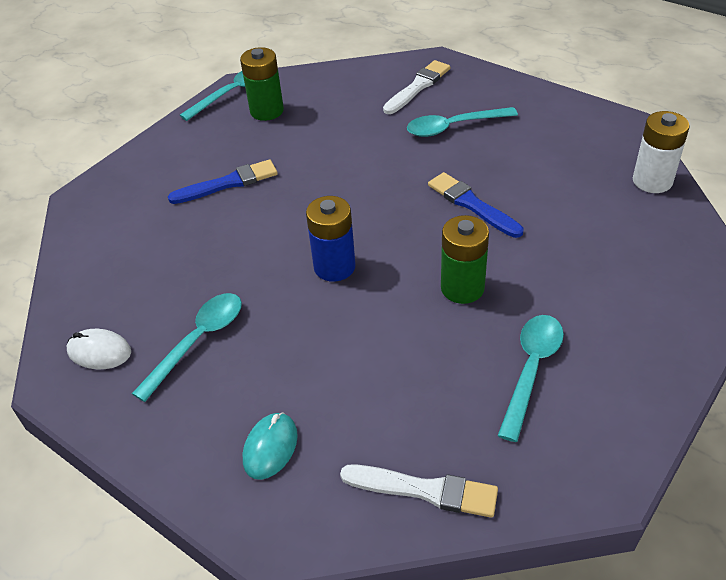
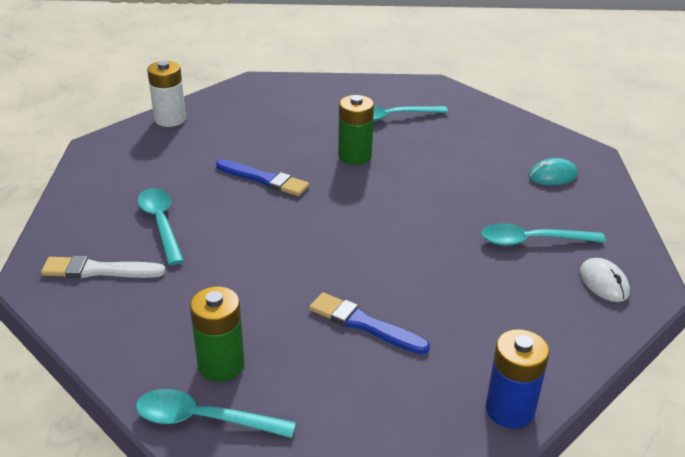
camera: 130 degrees left, 10 degrees down
blue battery [306,196,356,282] -> blue battery moved to [485,329,549,429]
white brush [340,464,498,518] -> none
turquoise spoon [407,107,518,137] -> turquoise spoon turned 150 degrees counterclockwise [137,188,184,265]
blue brush [428,172,523,238] -> blue brush turned 75 degrees counterclockwise [216,159,309,196]

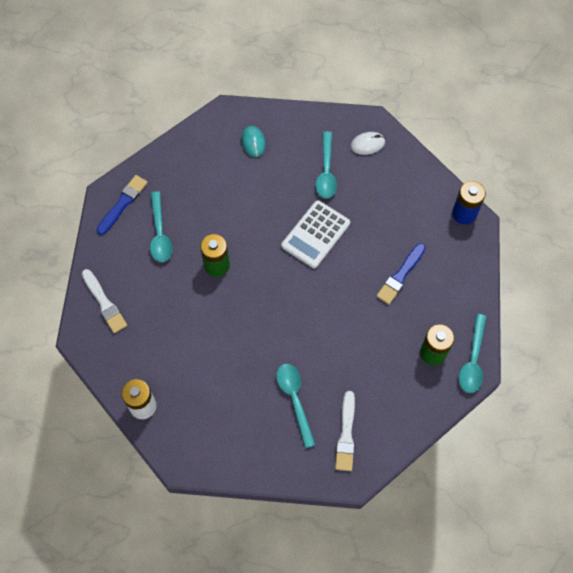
camera: 85 degrees left, 30 degrees up
turquoise spoon [137,188,184,265] -> turquoise spoon turned 90 degrees clockwise [277,364,316,448]
blue brush [216,159,309,196] -> blue brush moved to [97,175,148,235]
none -> white brush [82,269,127,333]
none -> white calculator [281,200,350,269]

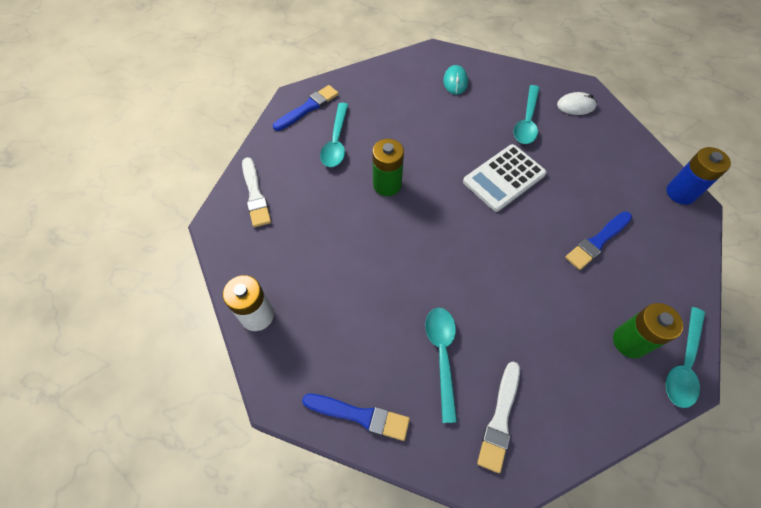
camera: 15 degrees right, 5 degrees down
none -> blue brush [302,394,410,441]

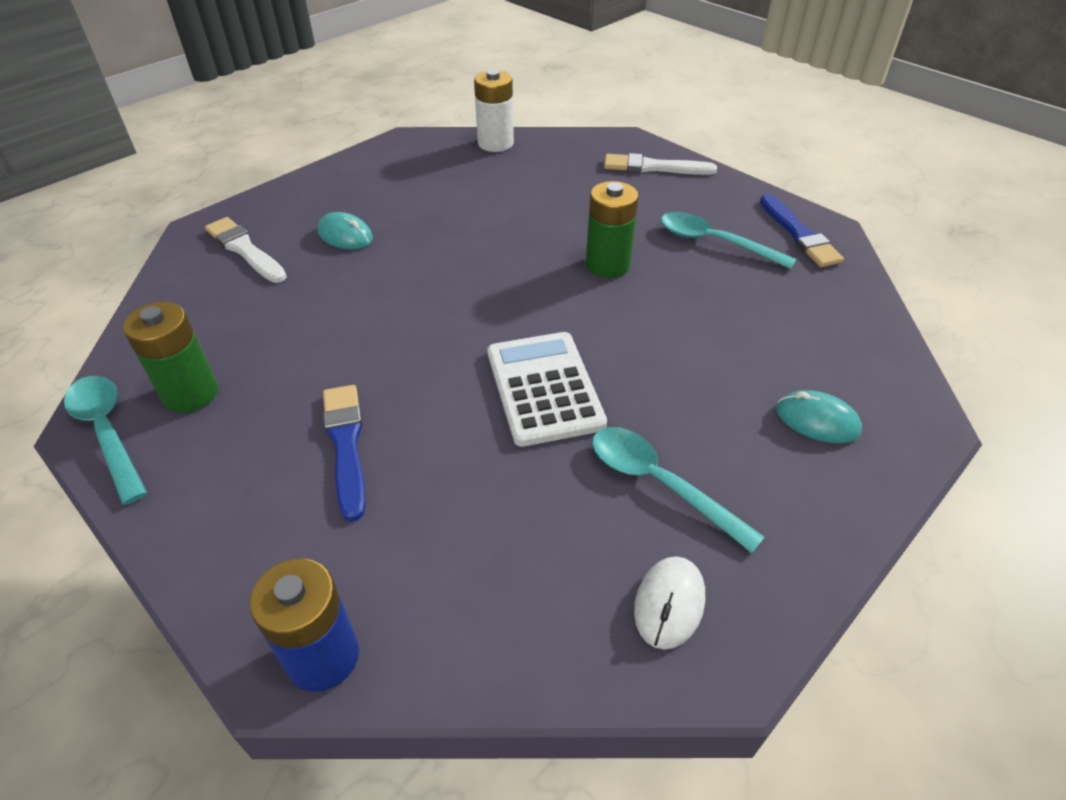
camera: 115 degrees right, 15 degrees down
blue brush [302,394,410,441] -> none
turquoise spoon [425,308,457,423] -> turquoise mouse [317,212,373,249]

